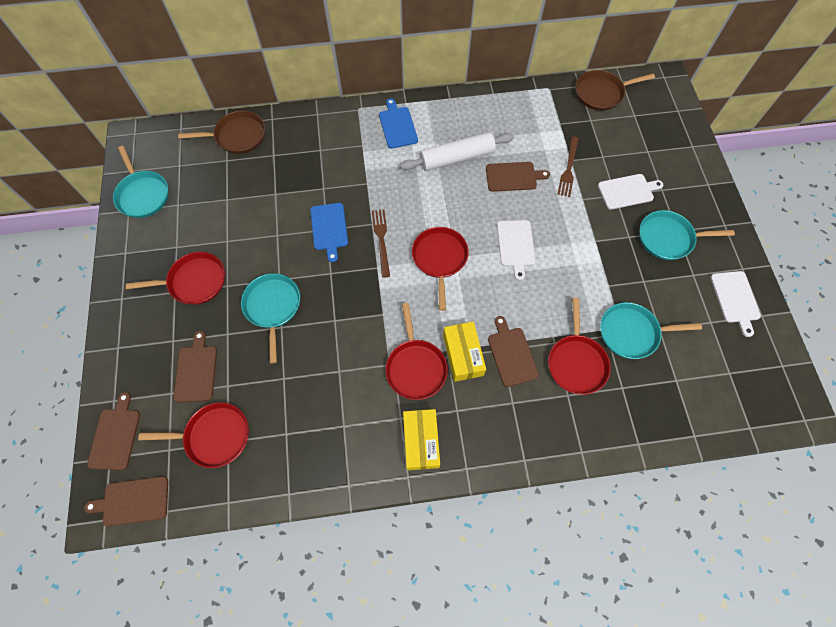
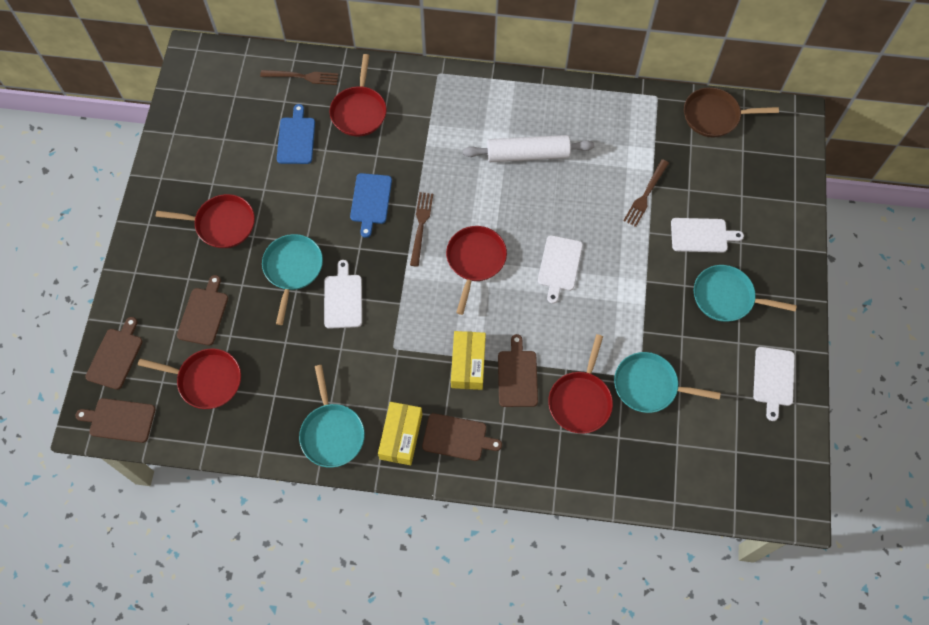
camera: 15 degrees right, 0 degrees up
turquoise pan [113,146,169,218] -> turquoise pan moved to [299,365,365,468]
brown pan [178,111,265,154] -> brown fork [260,70,338,85]
blue cutting board [379,98,418,148] -> blue cutting board moved to [277,104,315,164]
red pan [385,303,448,400] -> red pan moved to [330,54,387,136]
brown cutting board [486,162,550,192] -> brown cutting board moved to [422,413,502,461]
none -> white cutting board [324,260,362,329]

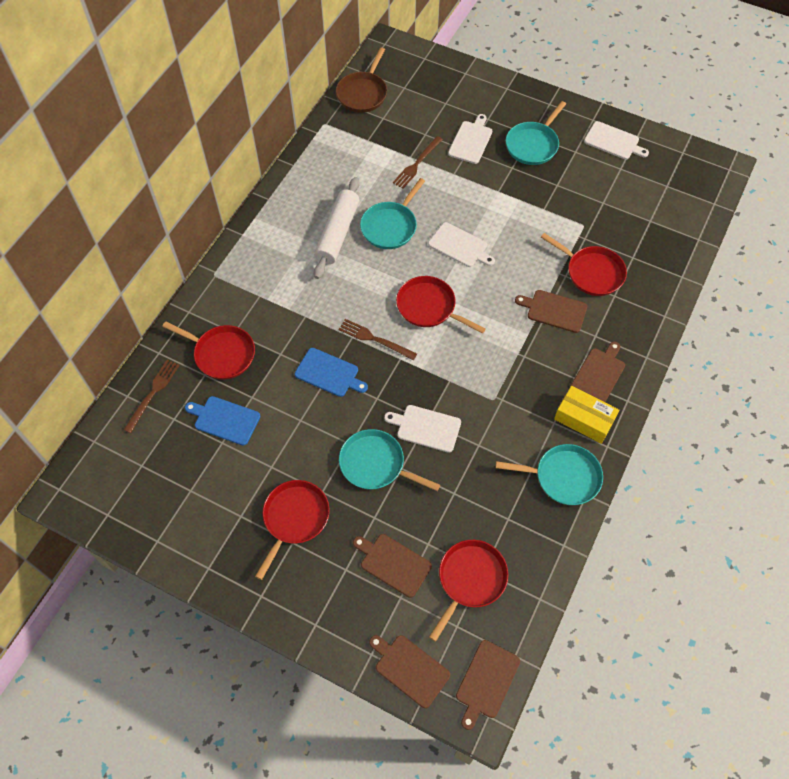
camera: 70 degrees left, 5 degrees down
yellow box [451,331,486,390] -> none
turquoise pan [614,352,721,413] -> turquoise pan moved to [360,178,425,249]
brown fork [623,159,669,227] -> brown fork turned 75 degrees clockwise [393,136,443,189]

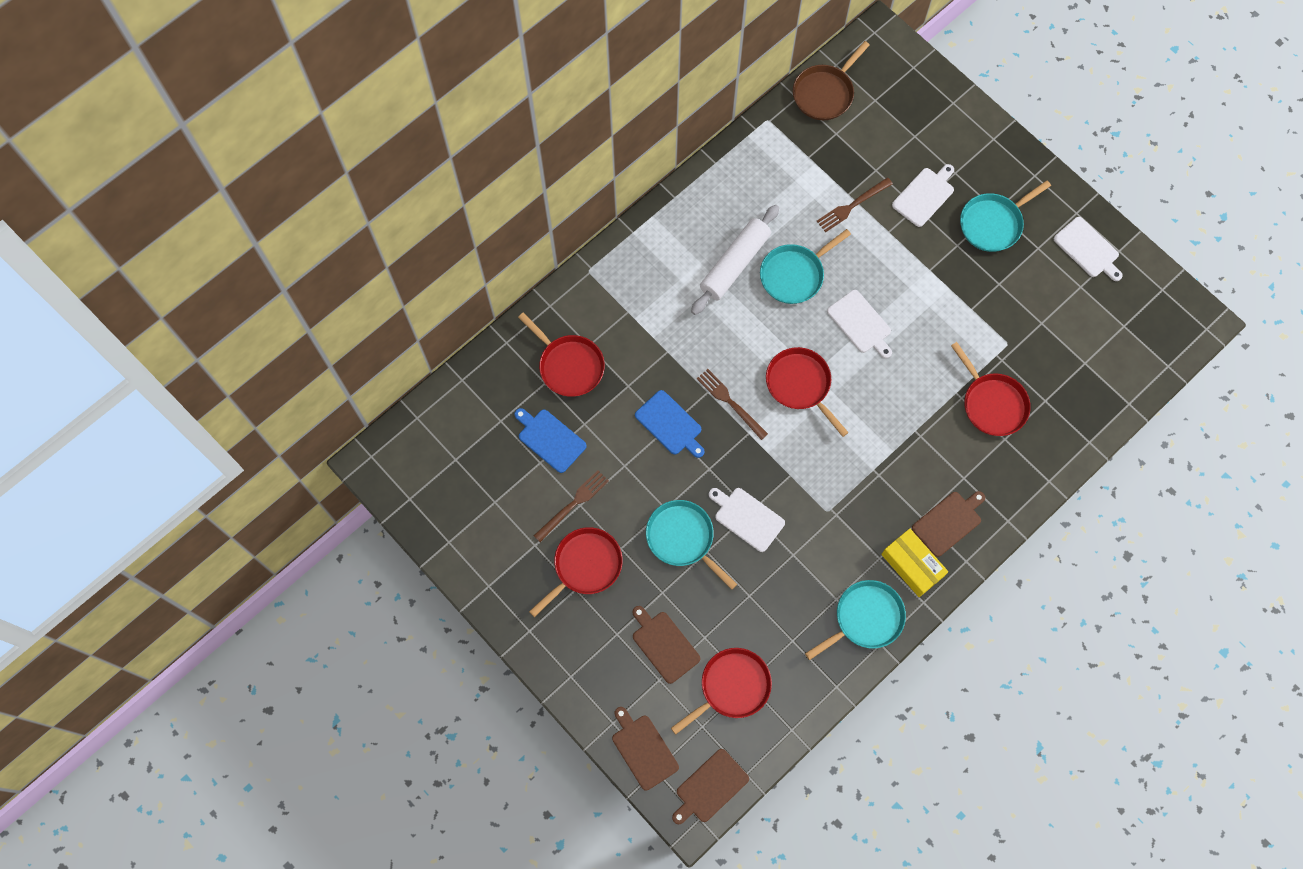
camera: 20 degrees right, 10 degrees up
brown fork [123,360,180,433] -> brown fork moved to [534,470,609,542]
turquoise pan [496,444,603,505] -> turquoise pan turned 60 degrees counterclockwise [805,580,906,660]
brown cutting board [515,290,587,333] -> none

